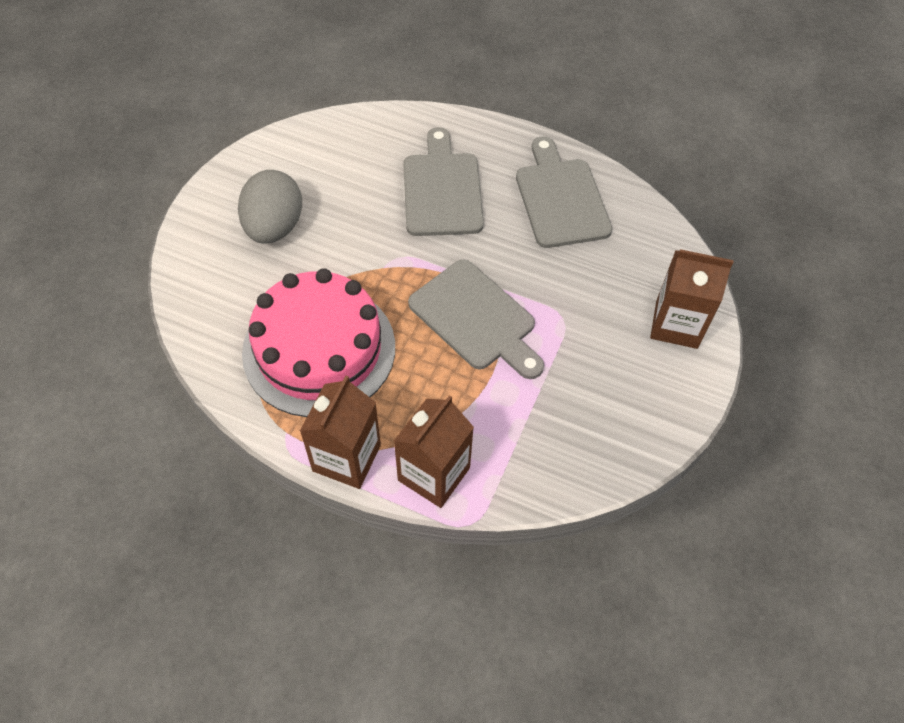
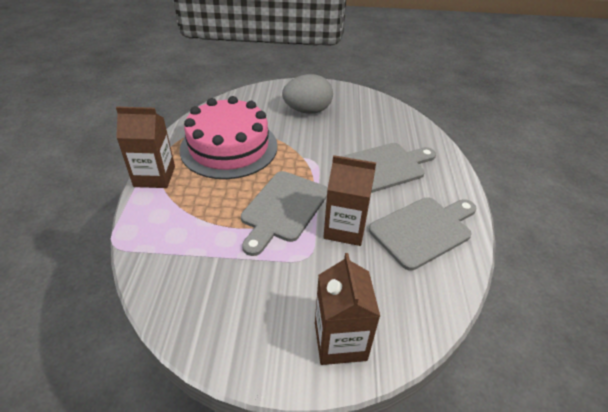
camera: 70 degrees right, 15 degrees down
brown carton [394,395,474,508] -> brown carton moved to [323,155,376,246]

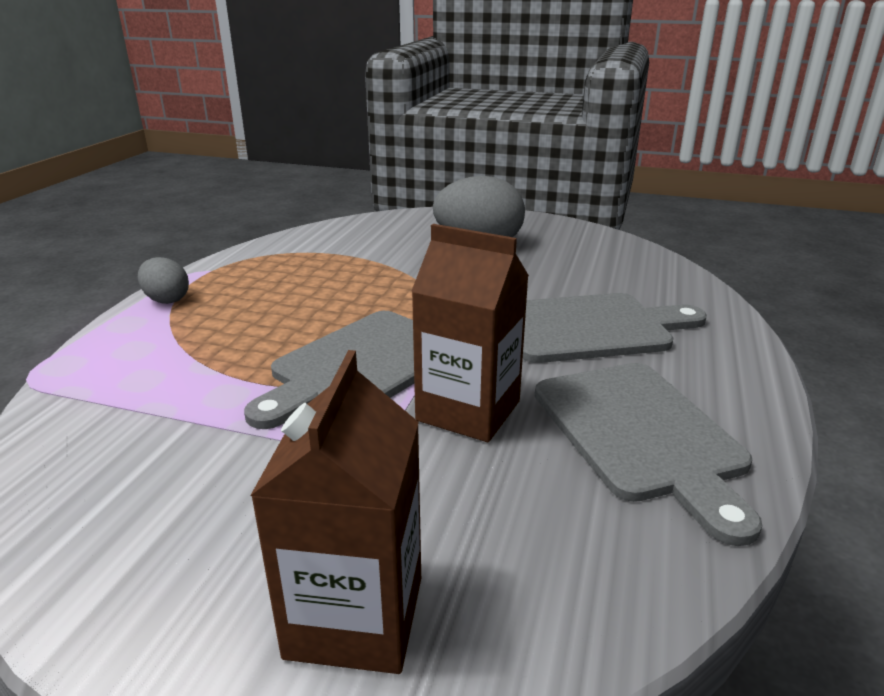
camera: 15 degrees right, 15 degrees down
brown carton [116,106,175,188] -> grey egg [138,257,189,304]
pink cake [180,96,278,179] -> none
grey cutting board [369,197,476,271] -> grey cutting board turned 90 degrees clockwise [535,363,762,546]

